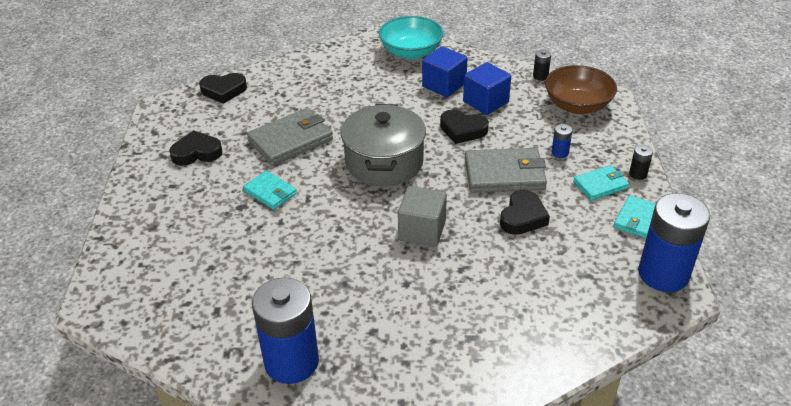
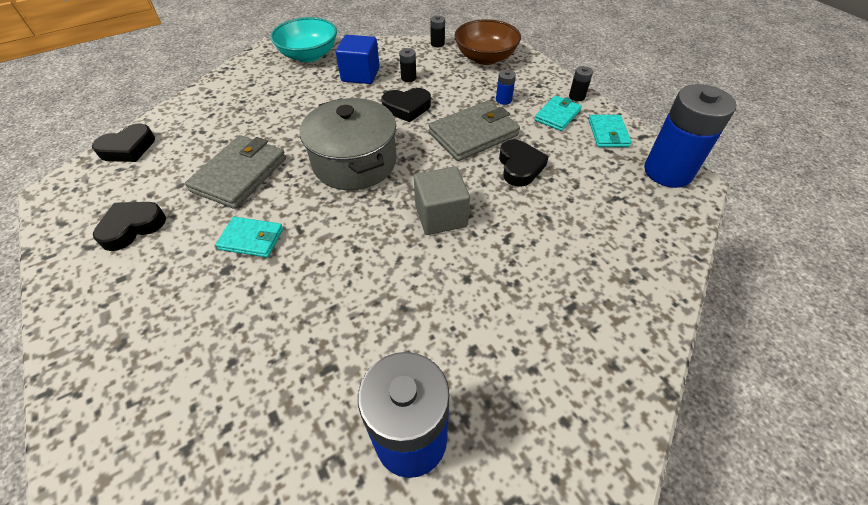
camera: 30 degrees left, 10 degrees up
blue cube [463,62,511,115] -> black battery [399,48,416,82]

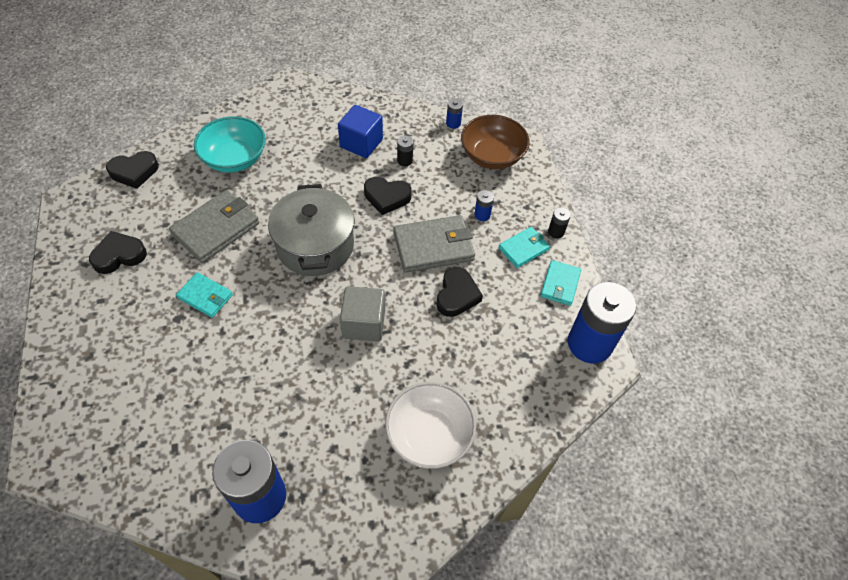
camera: 15 degrees right, 5 degrees up
turquoise bowl [271,17,337,62] -> turquoise bowl moved to [194,116,266,173]
black battery [430,15,445,47] -> blue battery [446,98,463,129]
none -> white bowl [385,382,476,469]

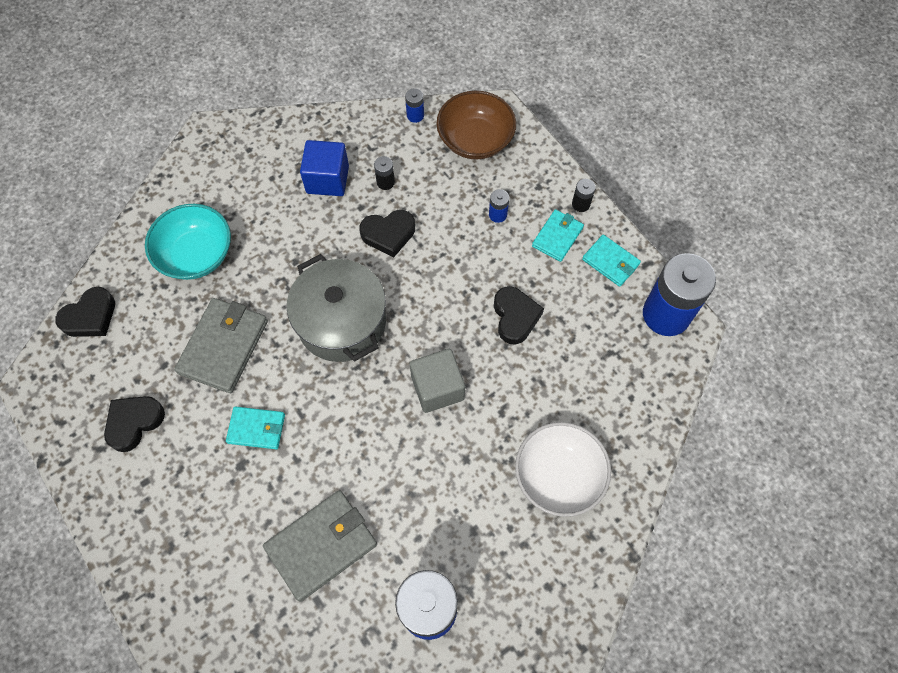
camera: 20 degrees left, 10 degrees up
grey wallet [393,215,475,273] -> grey wallet moved to [263,490,377,602]
turquoise wallet [541,260,581,306] -> turquoise wallet turned 45 degrees counterclockwise [582,235,641,287]

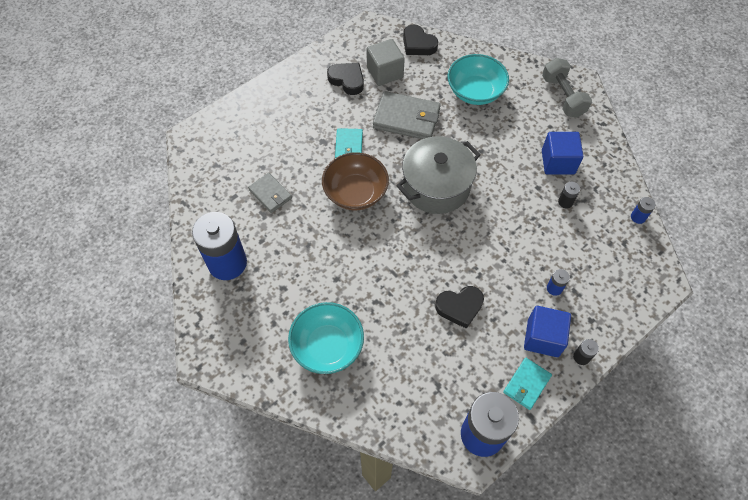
camera: 85 degrees right, 5 degrees down
grey wallet [263,490,377,602] -> grey wallet [248,173,292,213], size x0.59
black heart [359,210,415,257] -> none
grey cube [410,349,465,413] -> grey cube moved to [367,39,405,86]
brown bowl [437,91,516,160] -> brown bowl moved to [322,152,389,210]
white bowl [515,422,611,517] -> turquoise bowl [288,302,364,374]
turquoise wallet [532,209,584,262] -> blue cube [524,306,571,357]
none -> grey dumbbell [542,58,592,118]

